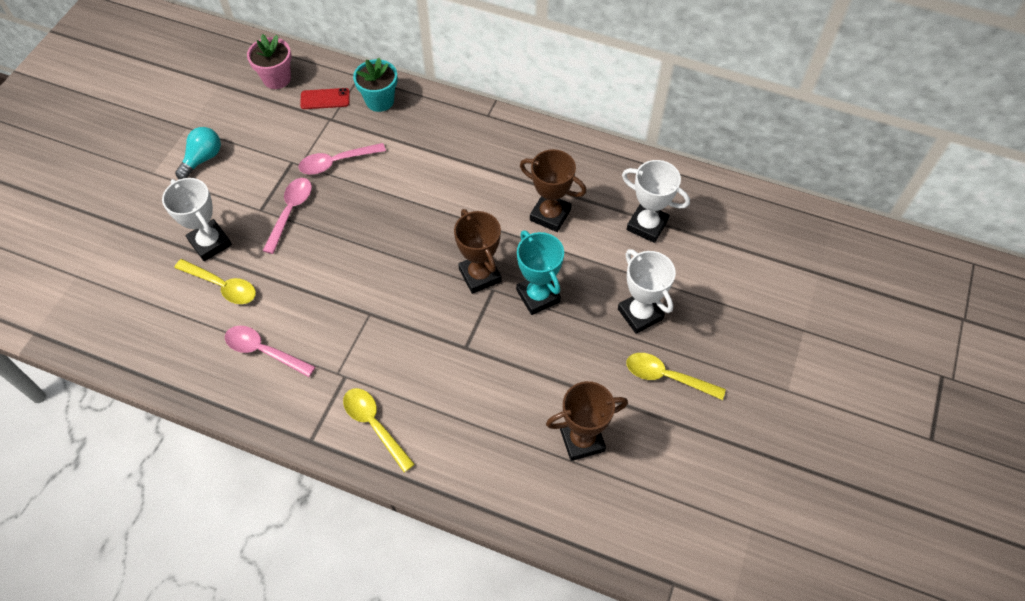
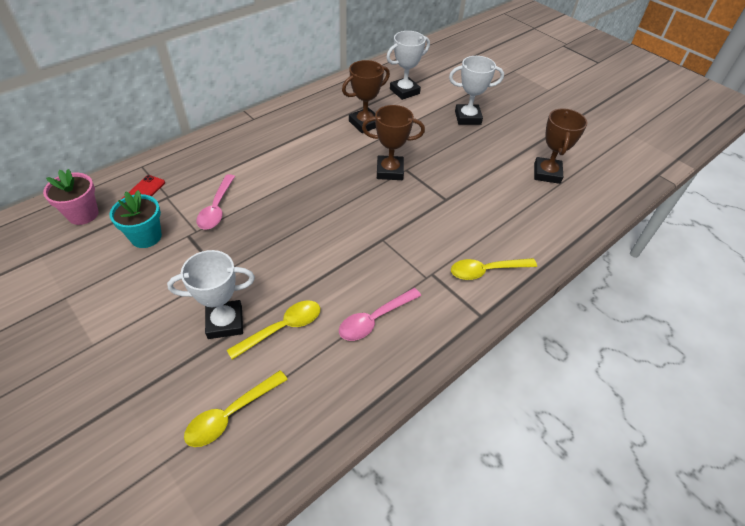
camera: 65 degrees left, 10 degrees down
turquoise light bulb [175,127,221,179] -> none
pink spoon [263,178,312,254] -> none
turquoise flower pot [353,58,398,112] -> turquoise flower pot moved to [109,190,162,248]
turquoise trophy [516,230,564,315] -> none
yellow spoon [626,353,726,400] -> yellow spoon moved to [184,370,288,447]

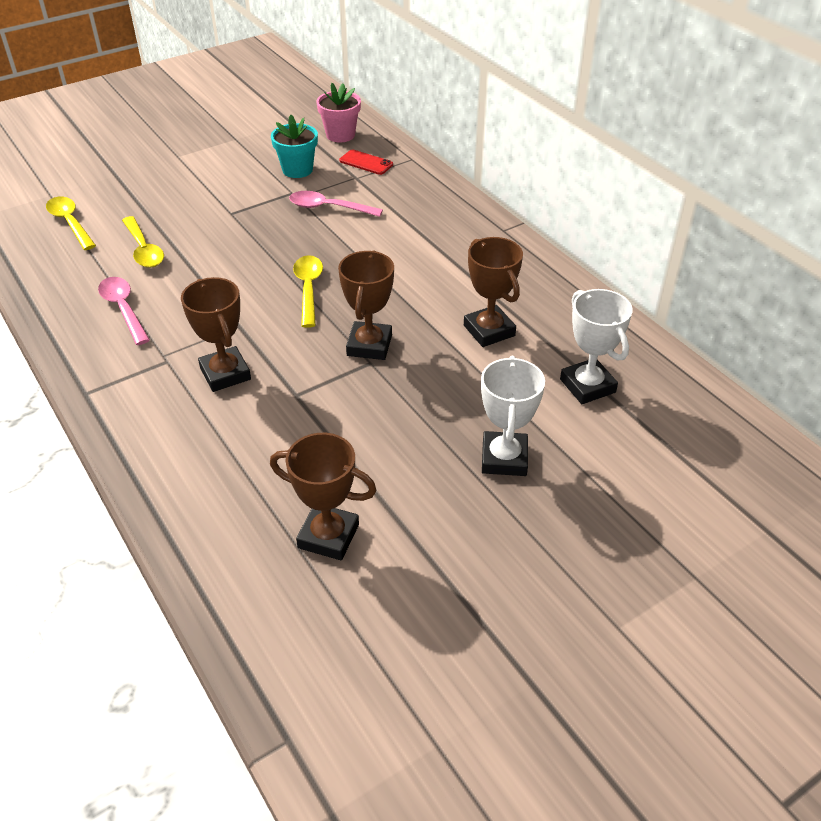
camera: 100 degrees right, 5 degrees down
white trophy [167,250,255,339] -> none
yellow spoon [451,258,537,280] -> yellow spoon moved to [293,255,323,328]
none -> brown trophy [181,277,251,392]

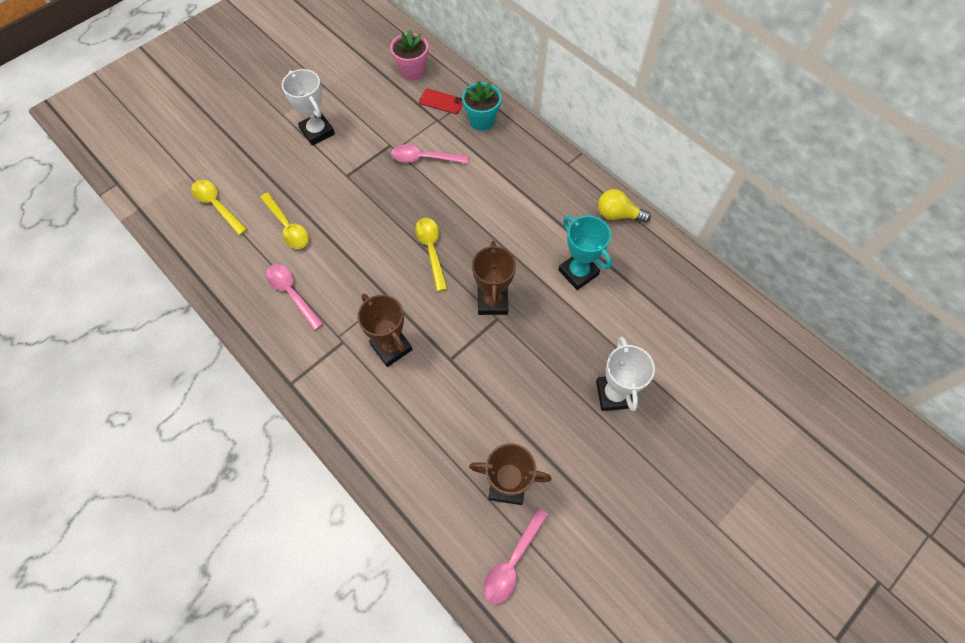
camera: 10 degrees left, 20 degrees up
turquoise flower pot [271,115,318,178] -> turquoise flower pot moved to [462,81,502,131]
brown trophy [464,237,523,347] -> turquoise trophy [558,216,612,290]
white trophy [560,289,633,404] -> white trophy moved to [282,69,335,146]
none -> pink spoon [483,508,549,604]
none -> yellow light bulb [598,189,651,223]

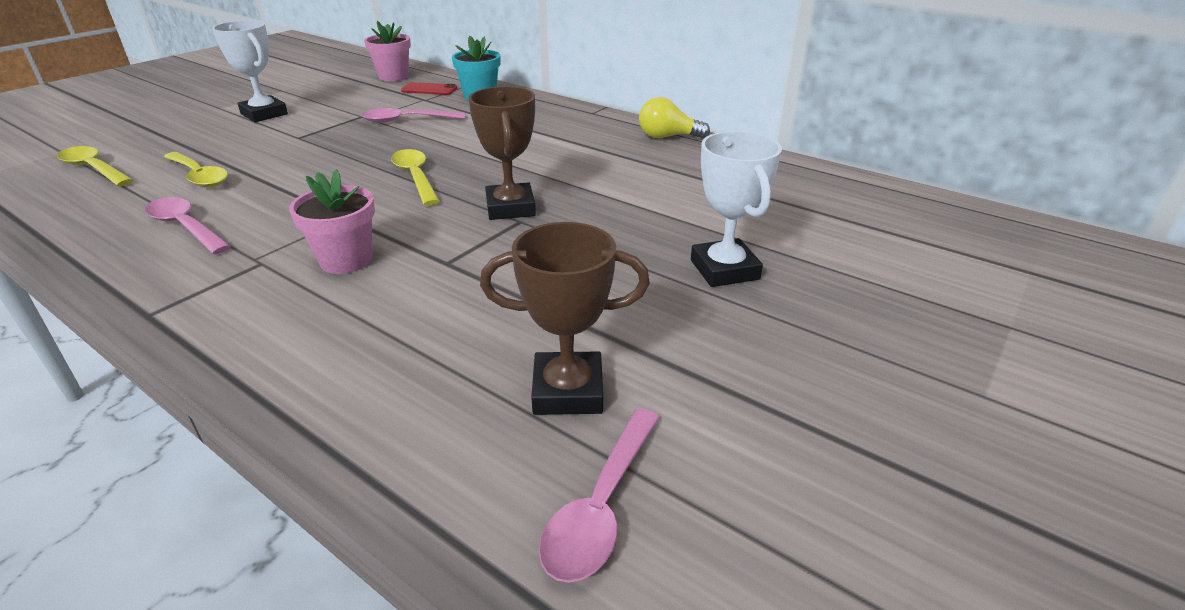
camera: 10 degrees left, 30 degrees down
brown trophy [358,294,413,367] -> pink flower pot [289,169,375,274]
turquoise trophy [558,216,612,290] -> none

